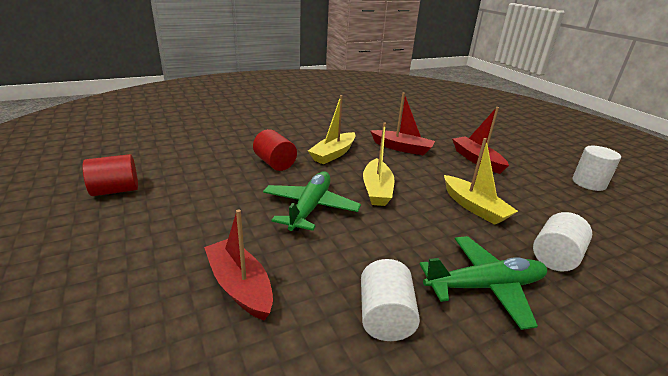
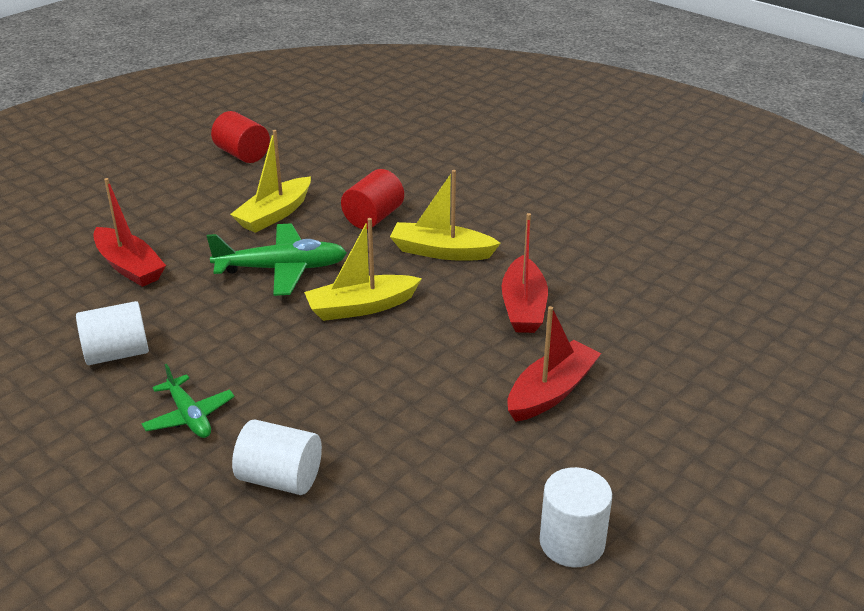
camera: 70 degrees right, 5 degrees up
red boat [204,209,273,321] -> red boat turned 105 degrees clockwise [93,178,166,287]
green plane [420,236,547,330] -> green plane [141,364,235,438], size x0.61
yellow boat [444,138,518,225] -> yellow boat moved to [230,130,311,233]

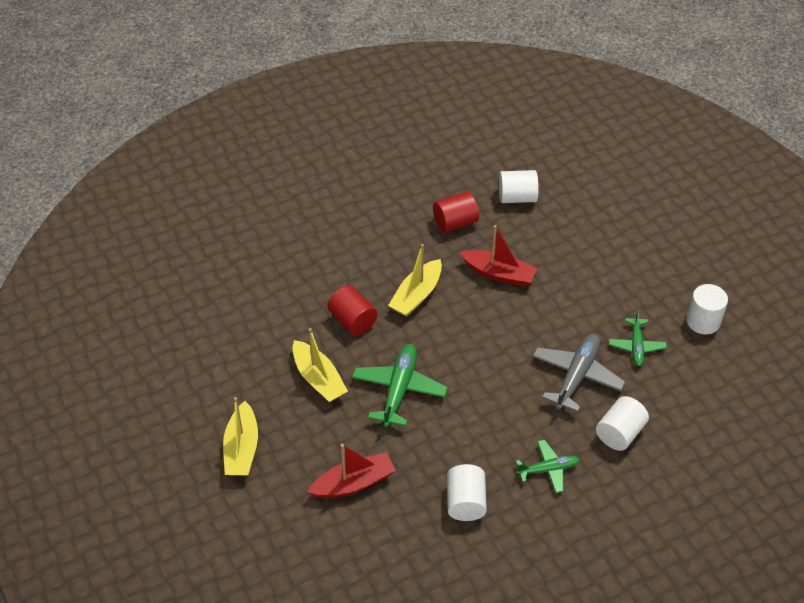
camera: 70 degrees left, 15 degrees up
red cylinder [211,111,270,163] -> red cylinder moved to [433,191,479,233]
yellow boat [304,218,422,321] -> yellow boat moved to [223,397,258,476]
red boat [507,306,601,422] -> none
none -> white cylinder [499,170,539,203]
none -> grey plane [532,334,626,412]
none -> green plane [609,310,667,366]

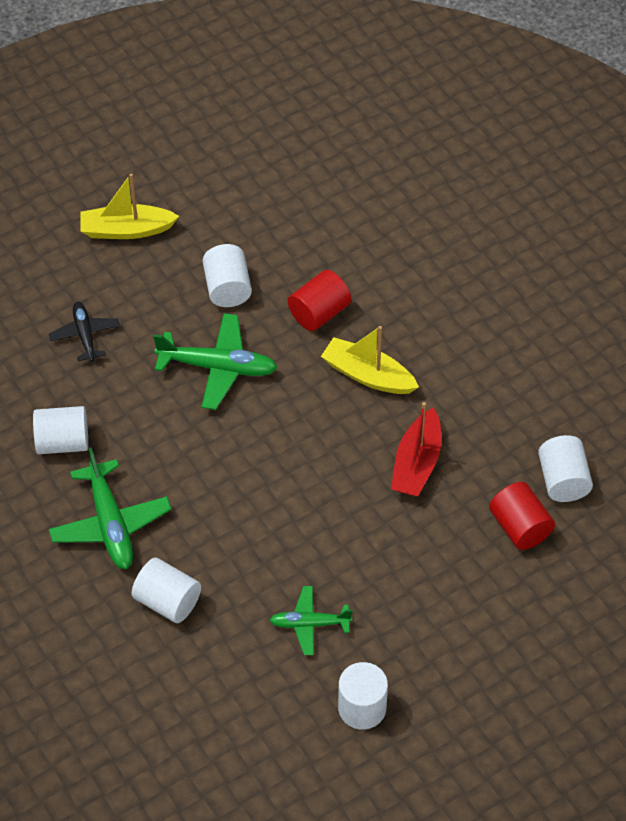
camera: 85 degrees right, 5 degrees up
yellow boat [292,328,348,402] -> white cylinder [203,244,252,307]
red boat [308,444,396,498] -> black plane [49,302,120,362]
red cylinder [433,191,479,233] -> red cylinder moved to [489,482,555,550]
green plane [516,440,580,493] -> green plane [49,448,172,569], size x1.63
grey plane [532,334,626,412] -> none

